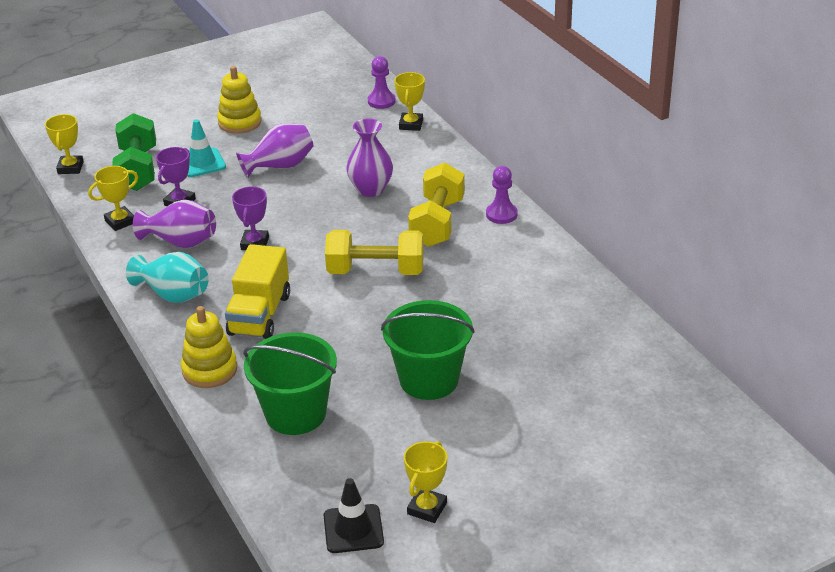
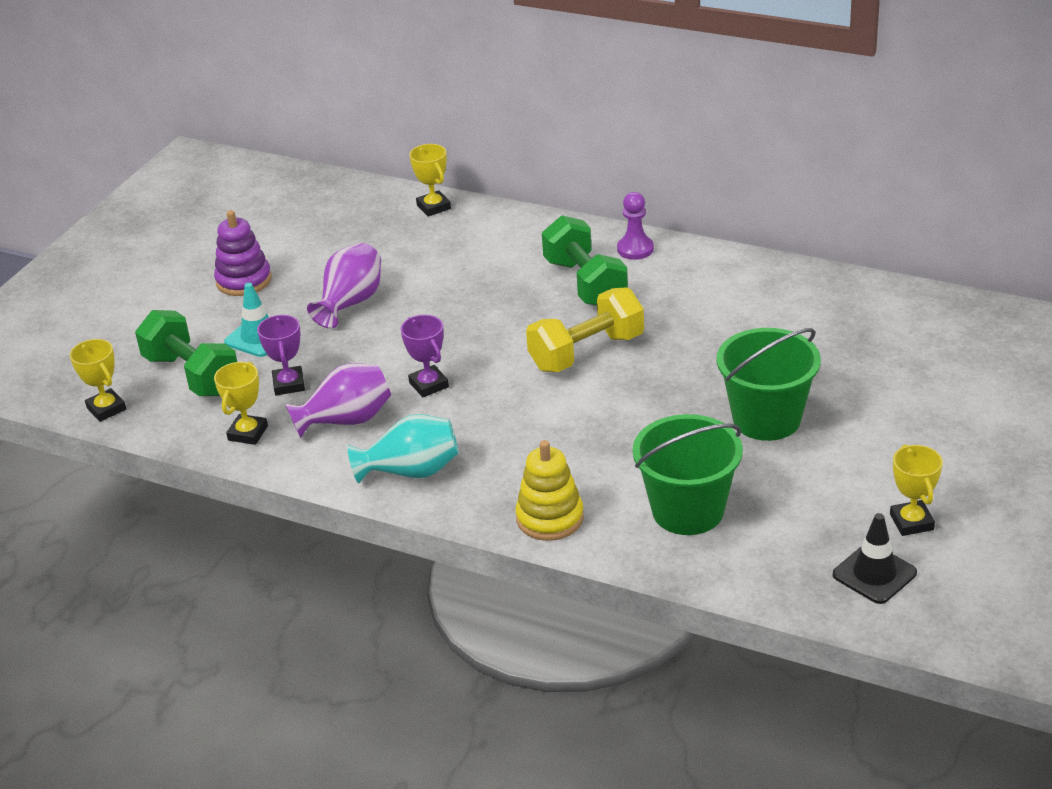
camera: 35 degrees left, 0 degrees up
yellow stacking toy [217,66,262,134] -> purple stacking toy [214,210,271,296]
yellow truck [225,244,290,339] -> none
purple vase [346,118,393,197] -> none
purple pawn [368,56,396,109] -> none
yellow dumbbell [408,163,465,247] -> green dumbbell [542,215,628,306]

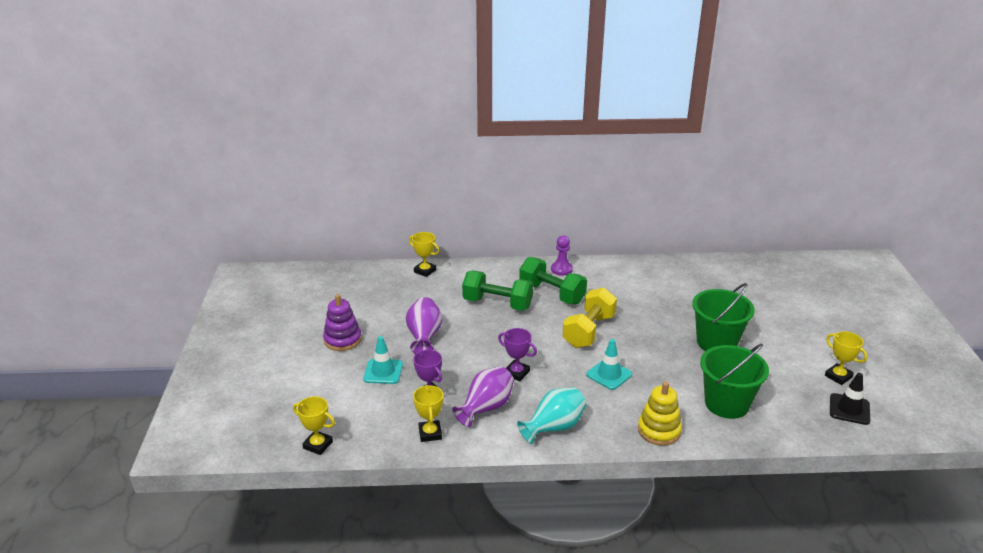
camera: 30 degrees left, 5 degrees down
green dumbbell [135,310,237,396] -> green dumbbell moved to [462,271,533,311]
none -> turquoise traffic cone [586,339,632,390]

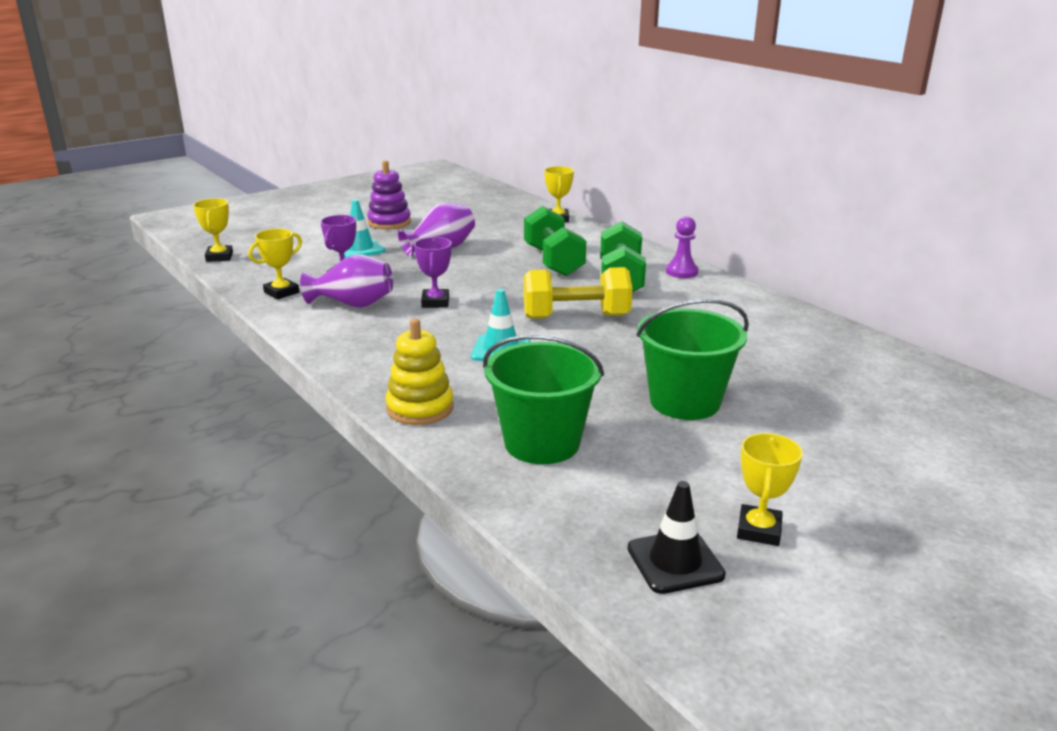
camera: 55 degrees right, 5 degrees down
turquoise vase [517,387,586,444] -> none

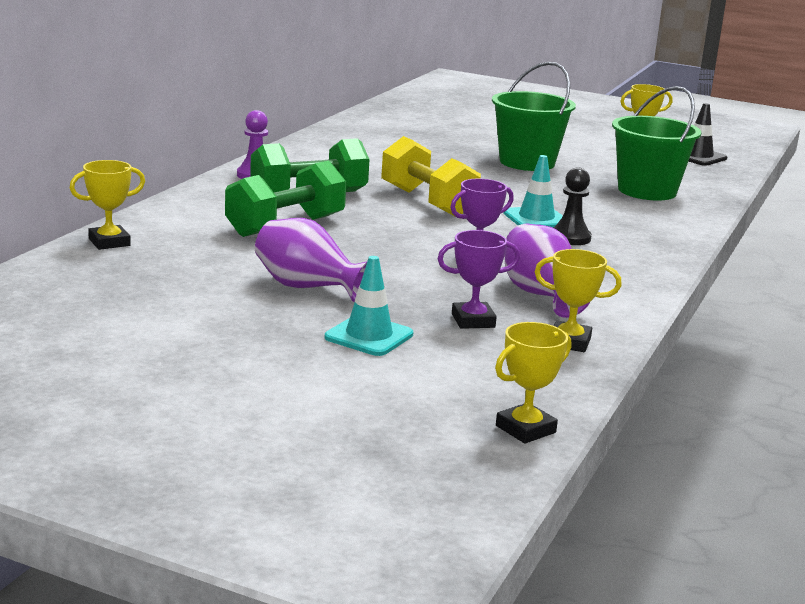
camera: 120 degrees left, 5 degrees down
purple stacking toy [367,160,411,229] -> none
yellow stacking toy [385,318,454,425] -> none
none -> black pawn [553,167,592,245]

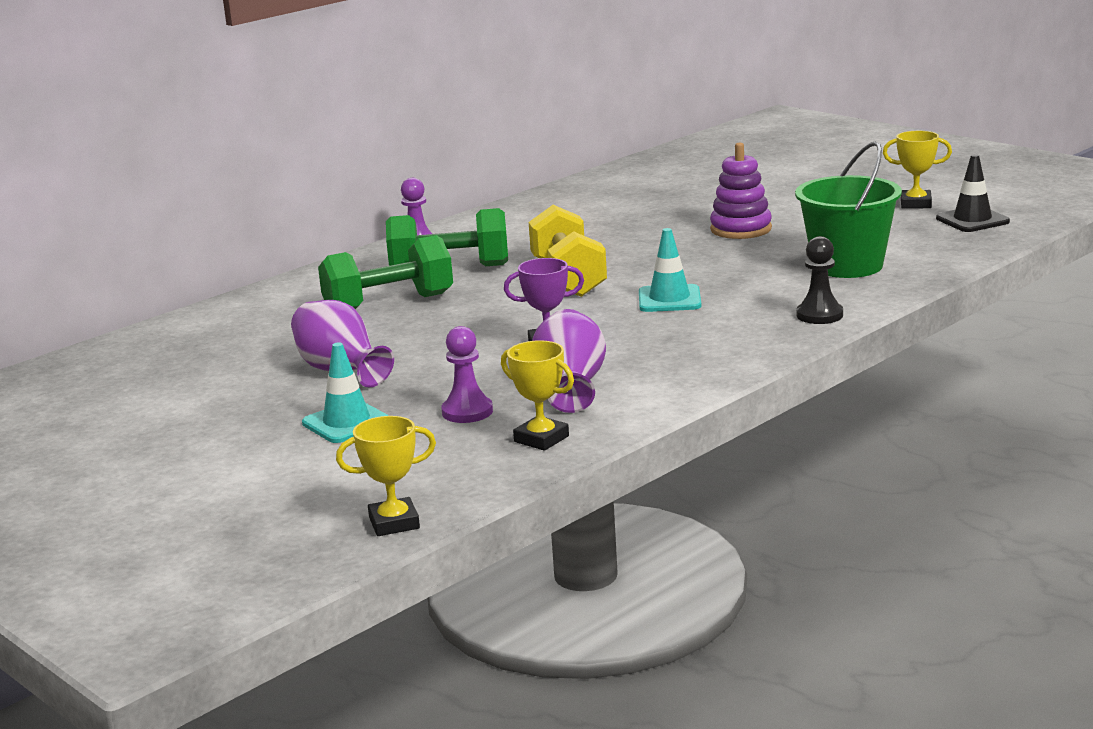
camera: 25 degrees right, 0 degrees up
yellow trophy [69,160,145,250] -> none
purple trophy [438,230,520,329] -> purple pawn [441,326,493,423]
green bucket [492,62,576,171] -> purple stacking toy [710,142,772,239]
black pawn [553,167,592,245] -> black pawn moved to [796,236,843,324]

